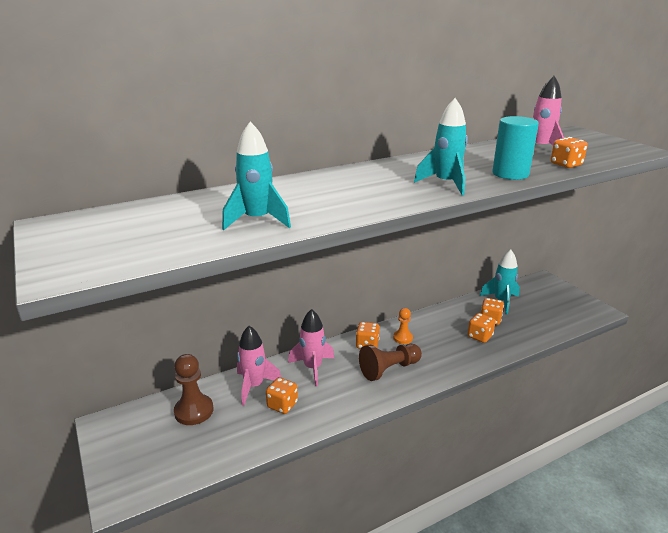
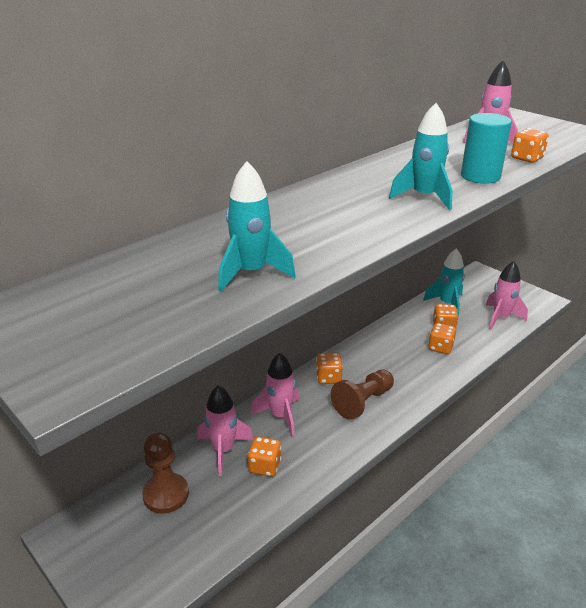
camera: 15 degrees left, 5 degrees up
orange pawn [393,308,413,344] -> none
none -> pink rocket [486,261,528,329]

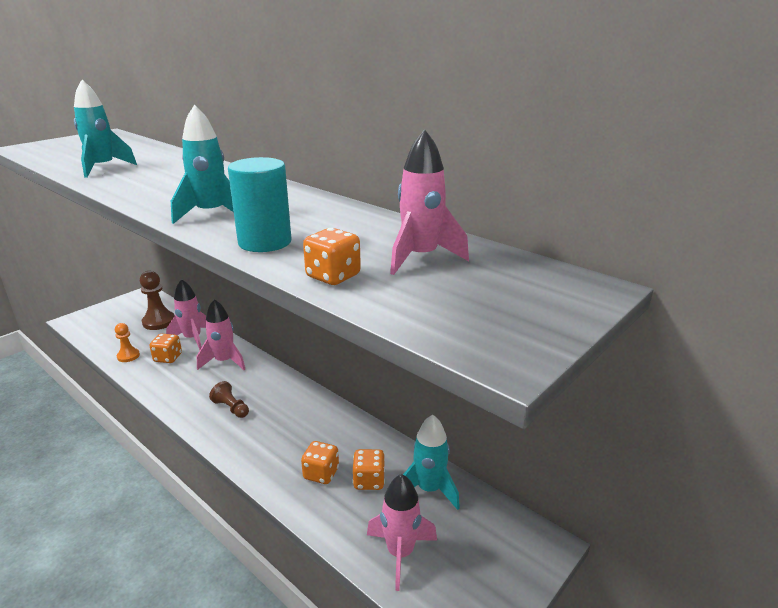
camera: 85 degrees right, 5 degrees down
orange dice [316,353,343,384] -> none
brown pawn [331,370,394,420] -> brown pawn [209,381,249,418], size x0.61
none -> orange pawn [115,323,140,362]

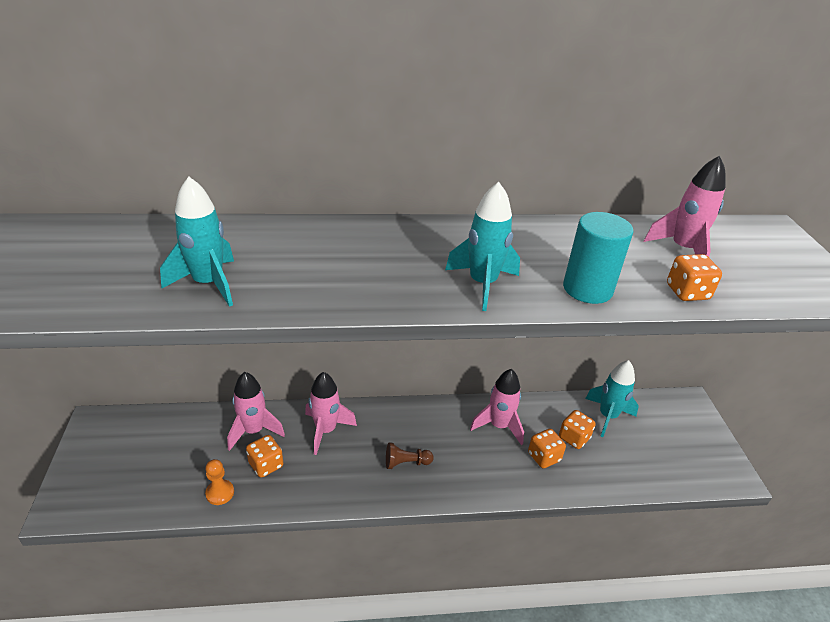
camera: 50 degrees left, 10 degrees up
brown pawn [140,271,175,330] -> none
pink rocket [367,474,437,591] -> pink rocket moved to [470,369,524,445]

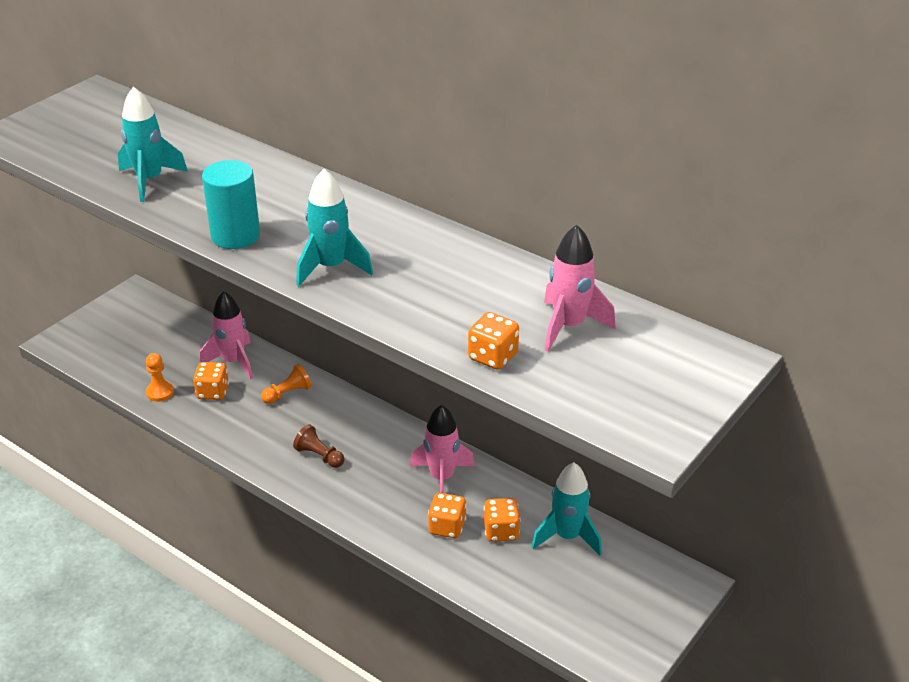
camera: 45 degrees right, 0 degrees up
pink rocket [305,372,357,455] -> orange pawn [261,364,312,404]
turquoise cylinder [563,212,634,304] -> turquoise cylinder moved to [202,160,260,249]

